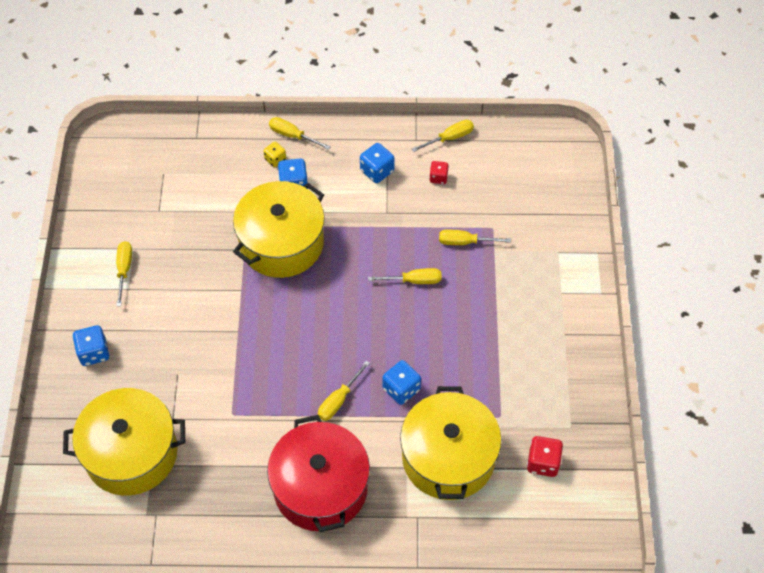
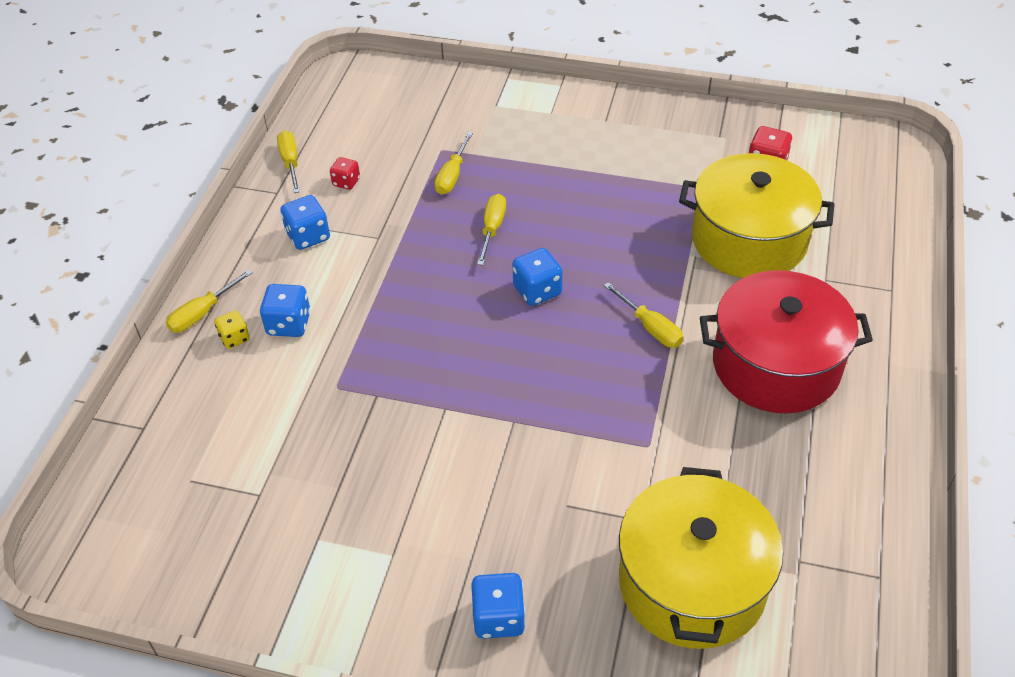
camera: 75 degrees left, 10 degrees down
yellow screwdriver [116,241,132,306] -> none
yellow pot [233,181,325,278] -> none
blue dice [383,360,421,405] -> blue dice moved to [513,248,562,306]

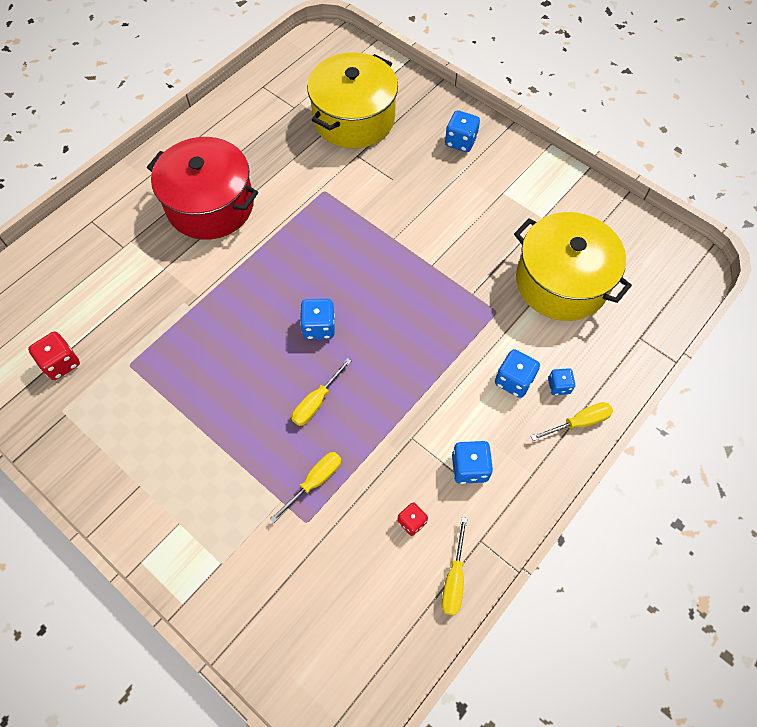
camera: 155 degrees left, 15 degrees up
yellow dice [214,310,250,349] -> blue dice [548,368,575,395]
yellow screwdriver [604,282,683,348] -> none
yellow pot [679,153,834,278] -> yellow pot moved to [514,212,632,321]

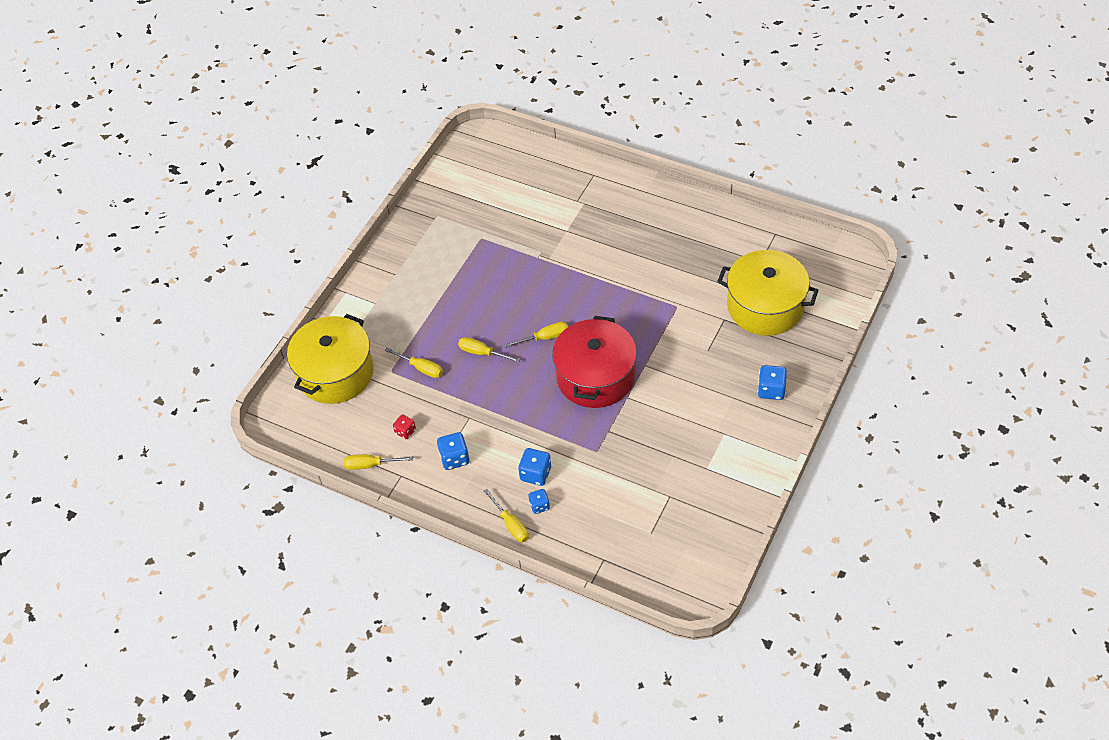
camera: 80 degrees right, 10 degrees down
red dice [28,332,80,380] -> none
red pot [147,137,258,240] -> red pot moved to [552,316,637,408]
blue dice [300,299,335,339] -> yellow screwdriver [505,322,568,348]
yellow pot [514,212,632,321] -> yellow pot moved to [287,314,374,404]

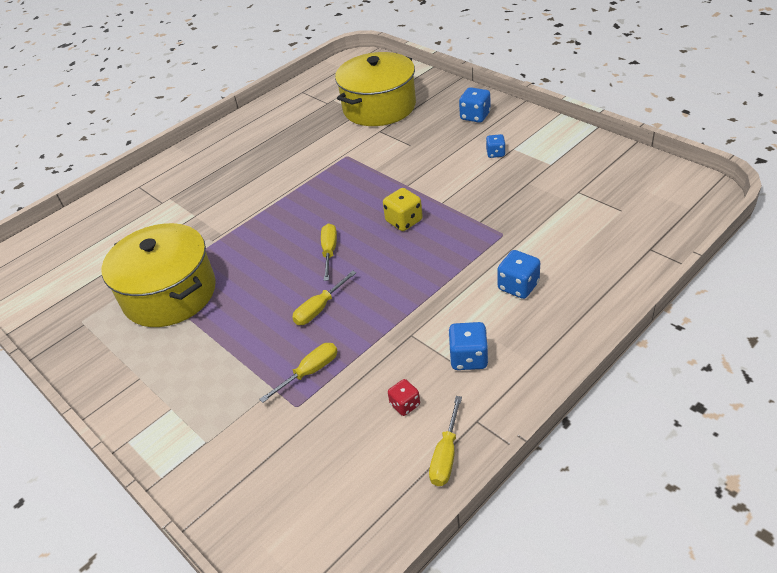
camera: 70 degrees left, 10 degrees down
yellow pot [287,314,374,404] -> yellow pot moved to [101,223,216,327]
yellow screwdriver [484,489,529,543] -> none
blue dice [528,489,550,514] -> blue dice moved to [486,134,506,158]
red pot [552,316,637,408] -> yellow dice [383,188,423,231]

